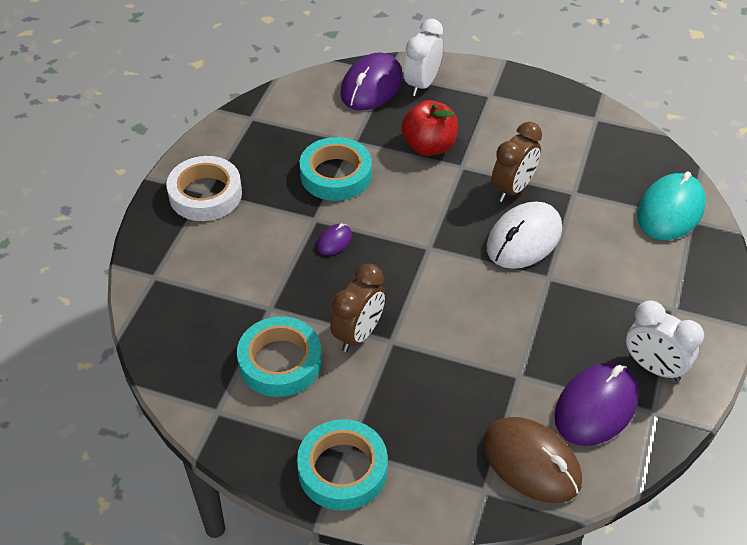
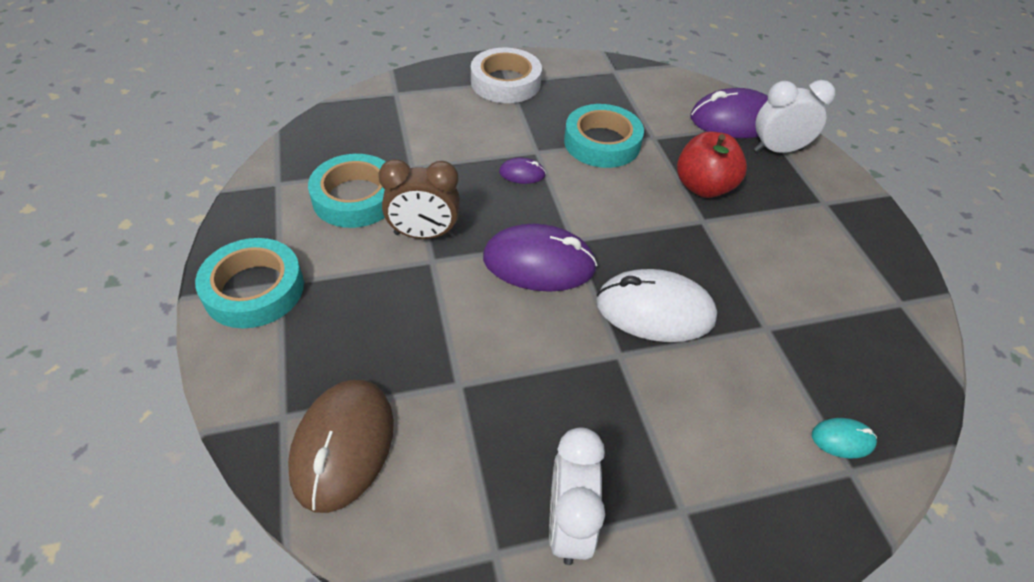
camera: 55 degrees right, 0 degrees up
brown clock [491,122,542,202] -> none
purple mouse [554,362,639,446] -> purple mouse moved to [483,224,597,292]
turquoise mouse [637,171,706,240] -> turquoise mouse [812,418,877,458], size x0.46

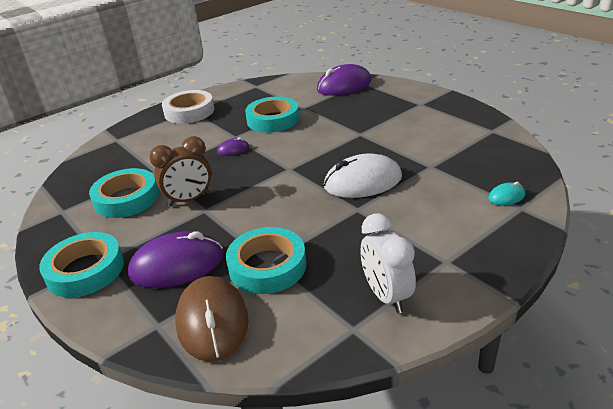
camera: 20 degrees left, 15 degrees down
purple mouse [483,224,597,292] -> purple mouse moved to [128,231,223,288]
red apple [677,131,747,198] -> none
white clock [754,80,836,153] -> none
none -> turquoise tape [226,227,306,294]

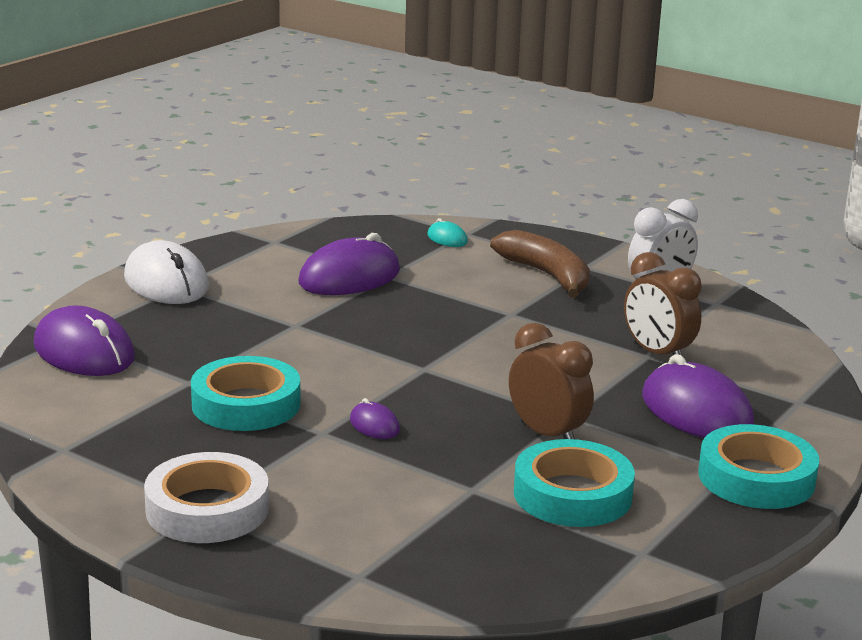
camera: 110 degrees left, 10 degrees down
brown mouse [175,276,249,362] -> none
turquoise tape [226,227,306,294] -> brown clock [624,252,702,357]
white mouse [324,153,402,198] -> white mouse moved to [124,240,209,304]
none -> purple mouse [298,233,400,295]
none -> brown banana [490,230,590,298]

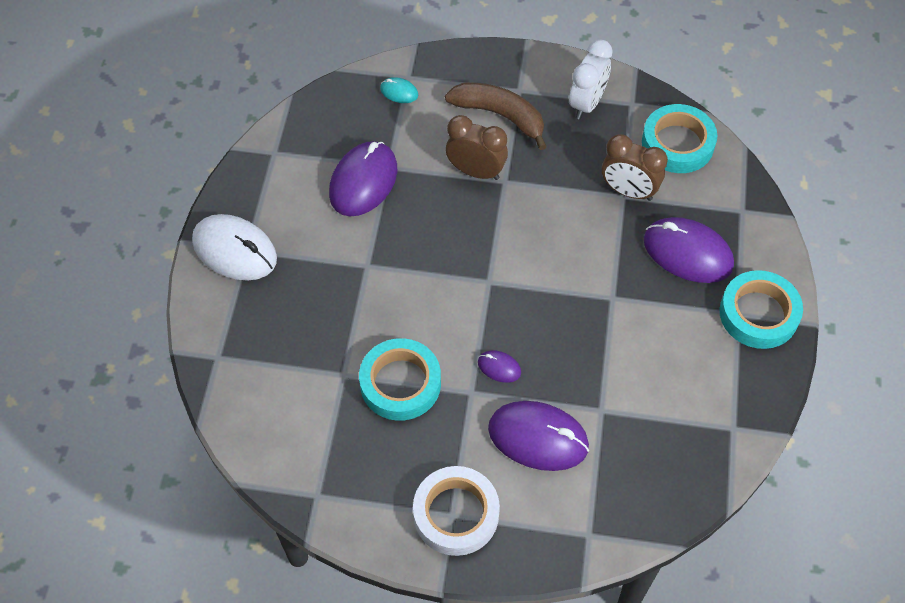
camera: 25 degrees left, 35 degrees up
purple mouse [34,305,135,376] -> purple mouse moved to [488,401,589,471]
brown clock [509,323,594,439] -> brown clock moved to [446,115,508,180]
turquoise tape [514,439,635,527] -> turquoise tape moved to [642,104,717,173]

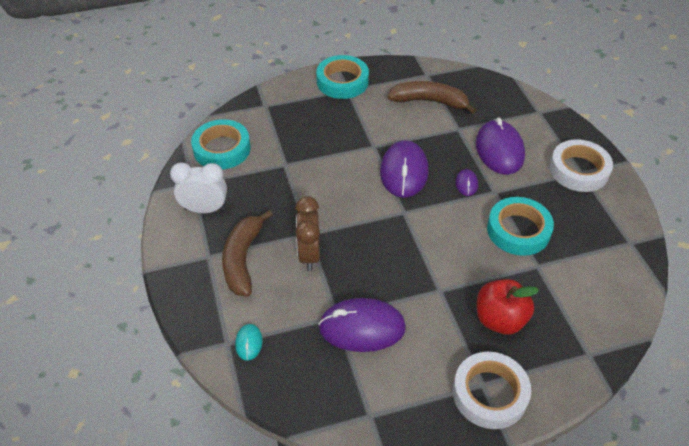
camera: 115 degrees left, 10 degrees down
white mouse [192,214,277,281] -> white tape [453,352,531,429]
brown clock [602,134,668,201] -> none
purple mouse [644,217,734,283] -> purple mouse moved to [380,140,429,198]
none -> brown banana [387,81,476,114]
none -> red apple [477,279,539,335]

